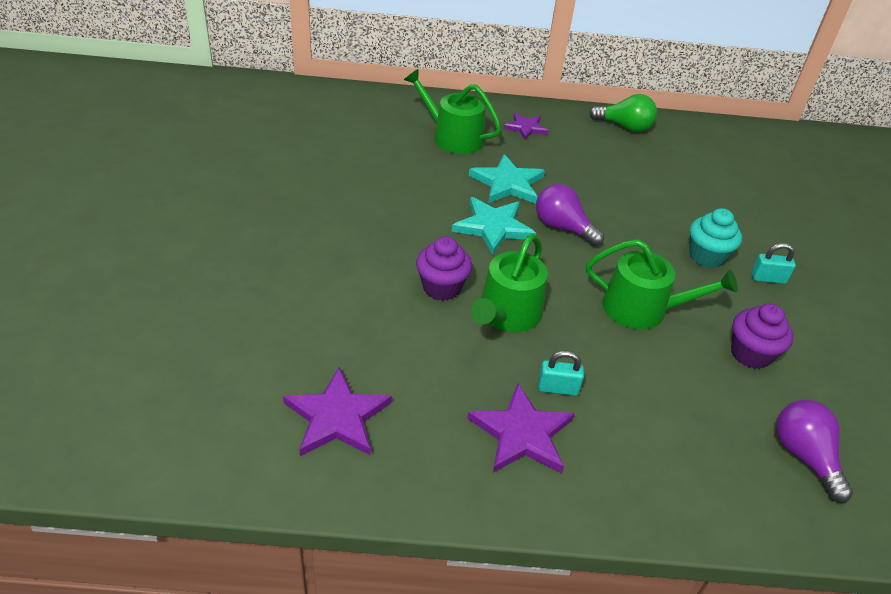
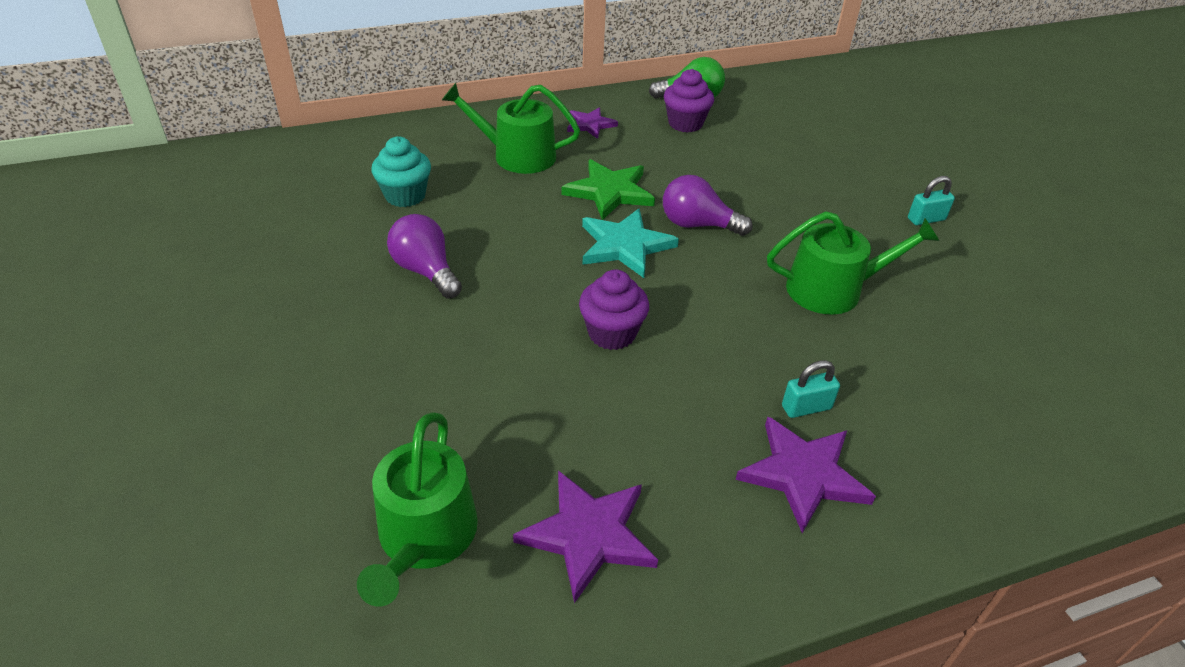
camera: 20 degrees left, 0 degrees up
turquoise star [469,154,545,204] -> green star [562,159,655,220]
green watering can [471,234,548,332] -> green watering can moved to [357,412,478,607]
turquoise cupcake [689,208,742,268] -> turquoise cupcake moved to [372,136,431,207]
purple cupcake [731,304,793,369] -> purple cupcake moved to [664,69,714,133]
purple light bulb [776,400,853,503] -> purple light bulb moved to [387,214,462,298]

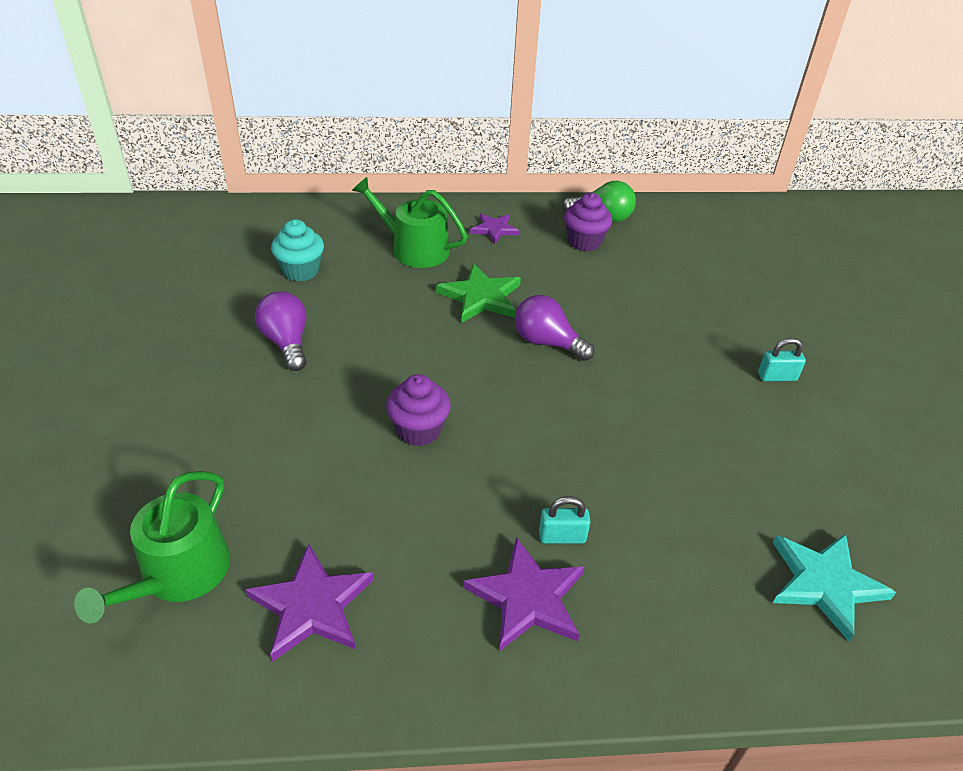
camera: 15 degrees right, 0 degrees up
turquoise star [582,208,679,278] -> turquoise star moved to [773,534,896,642]
green watering can [767,211,940,315] -> none

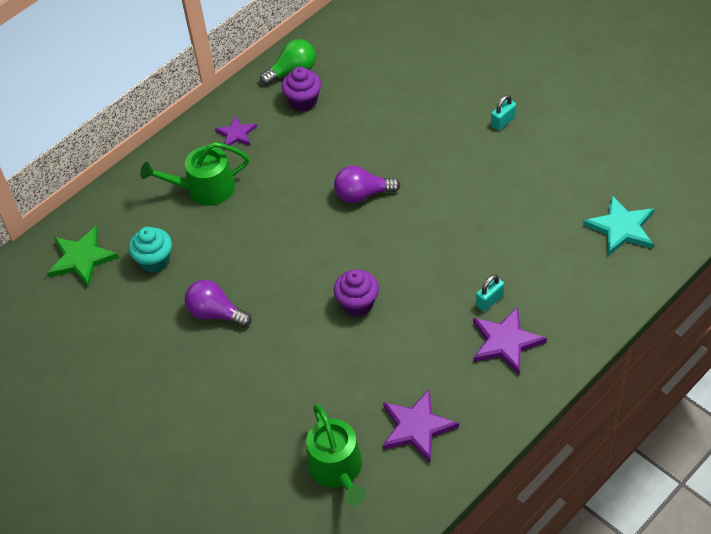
camera: 35 degrees left, 10 degrees up
green star [436,264,521,322] -> green star moved to [47,226,119,287]

